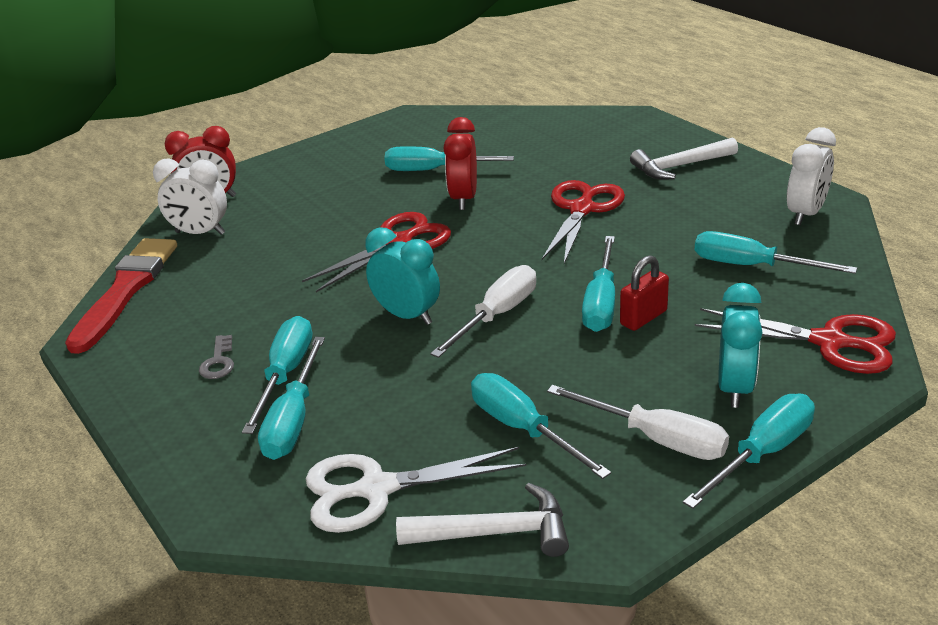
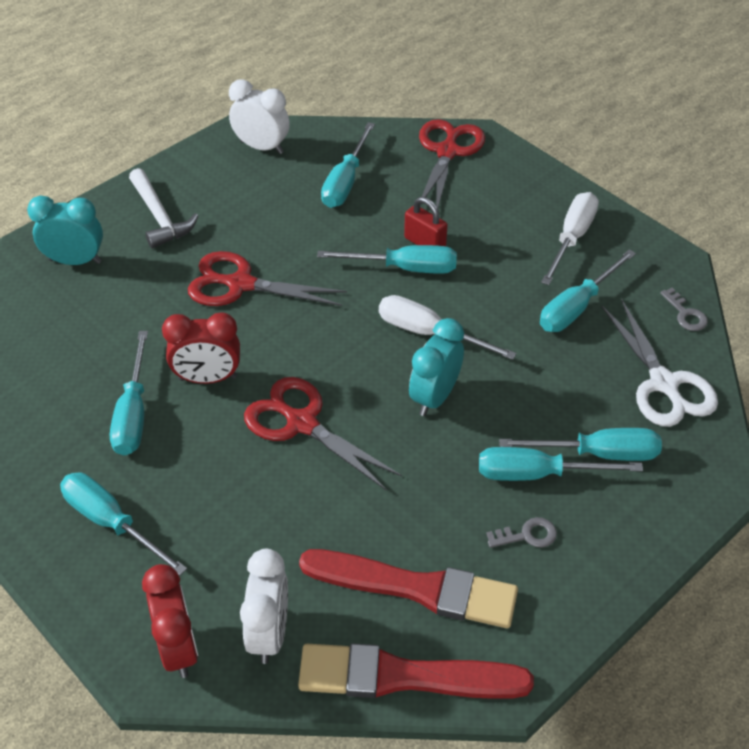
camera: 100 degrees left, 15 degrees up
white hammer [396,483,569,557] -> grey key [660,288,708,331]
turquoise screwdriver [683,393,815,509] -> turquoise screwdriver moved to [60,472,187,576]
turquoise clock [718,283,763,408] -> turquoise clock moved to [27,195,103,265]
none -> red brush [299,549,518,628]

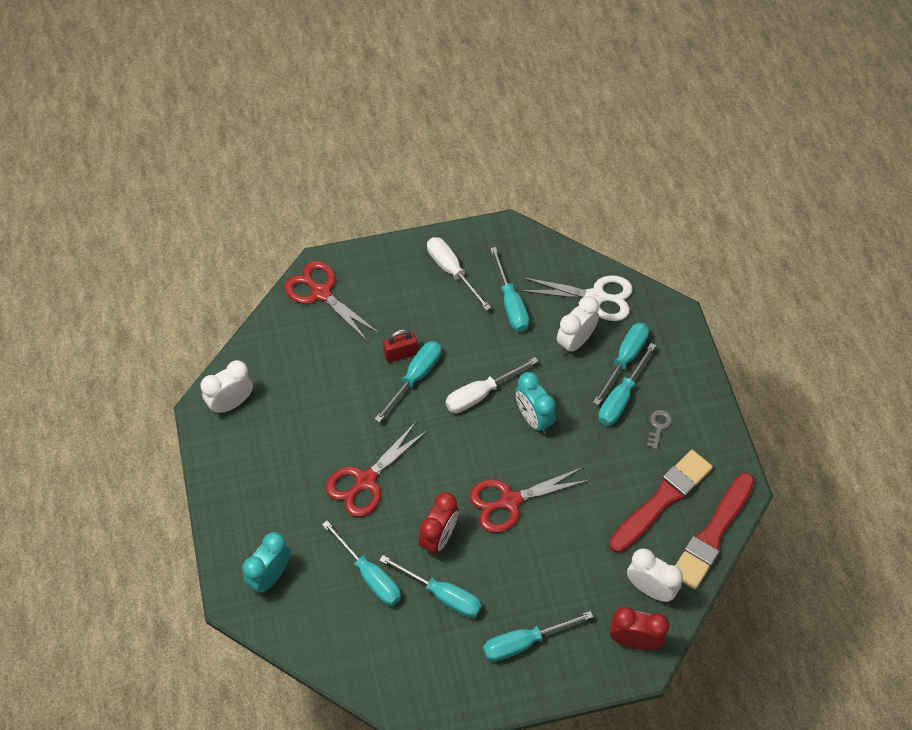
camera: 60 degrees left, 10 degrees up
white hammer [129,168,198,248] -> none
turquoise screwdriver [321,122,375,208] -> turquoise screwdriver moved to [322,521,401,606]
grey key [660,288,708,331] -> none
none -> white clock [557,296,599,355]

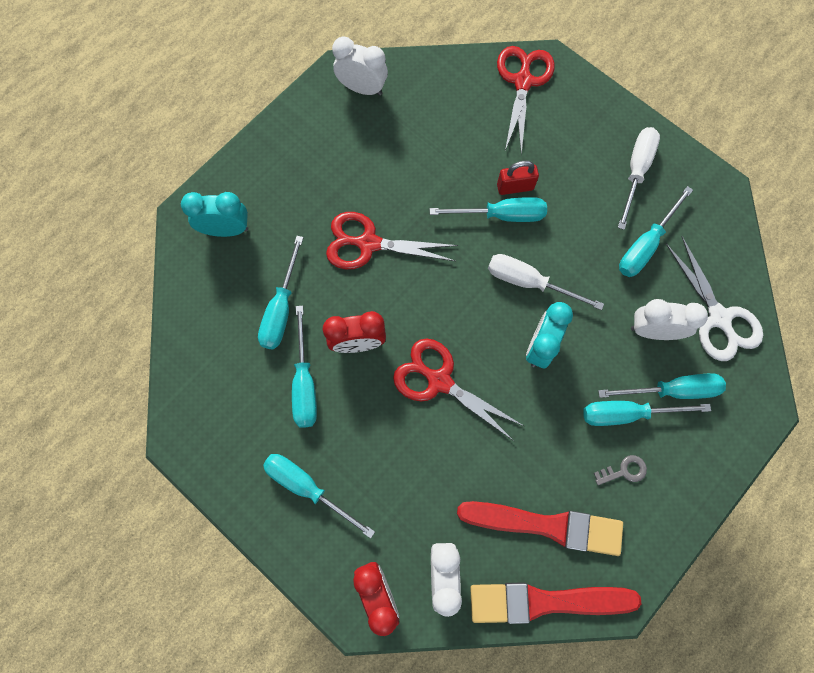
camera: 55 degrees right, 15 degrees up
red padlock [383,329,418,363] -> red padlock turned 45 degrees counterclockwise [497,161,539,195]

